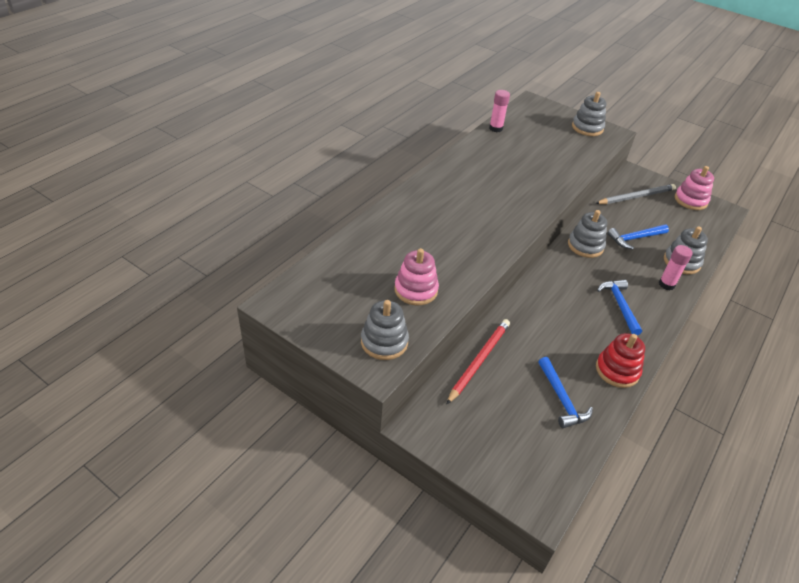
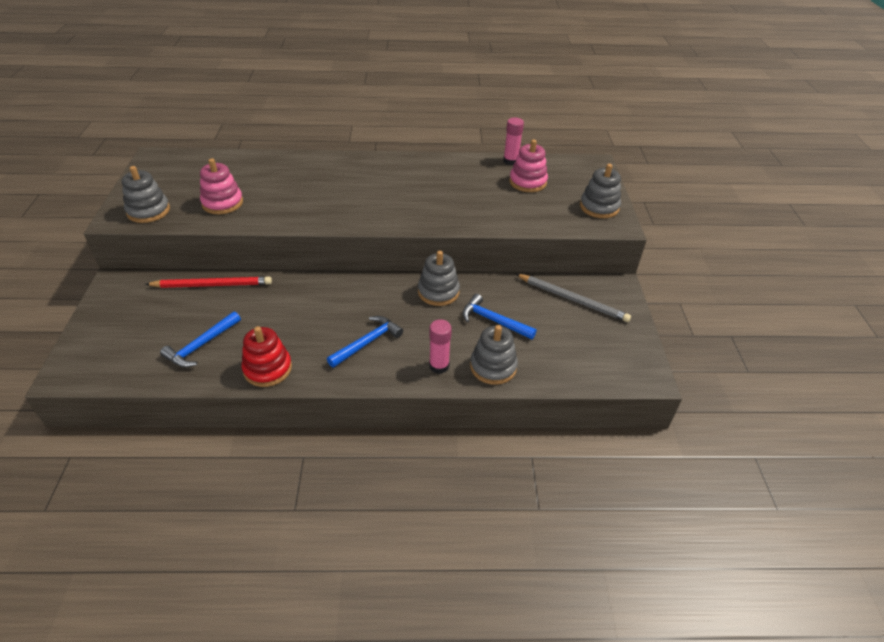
camera: 55 degrees right, 0 degrees up
pink stacking toy [675,166,714,210] -> pink stacking toy moved to [509,139,548,192]

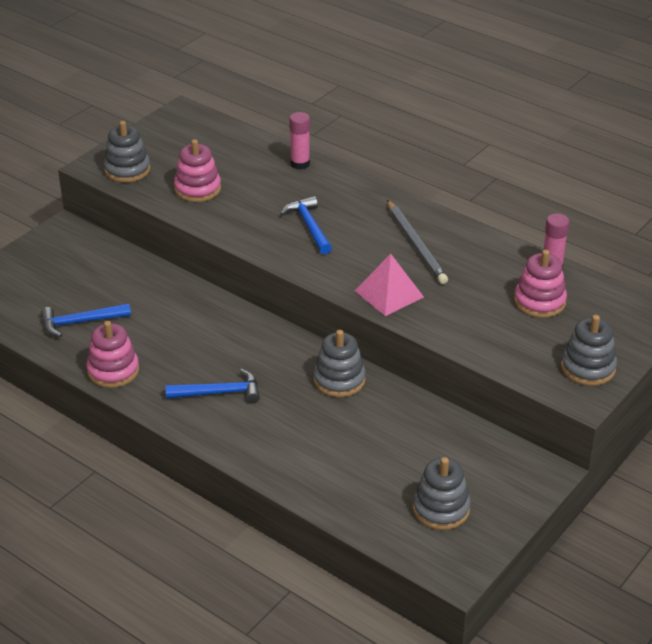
camera: 40 degrees right, 5 degrees down
red pencil [145,277,272,288] -> none
red stacking toy [242,326,292,387] -> pink stacking toy [86,321,139,388]
pink glue stick [429,319,452,374] -> pink glue stick moved to [289,112,310,170]
blue hammer [462,294,537,340] -> blue hammer moved to [280,196,332,254]
grey stacking toy [470,325,518,385] -> grey stacking toy moved to [412,457,471,530]
grey pencil [516,274,631,322] -> grey pencil moved to [387,200,448,284]
none -> pink pyramid [355,254,424,316]

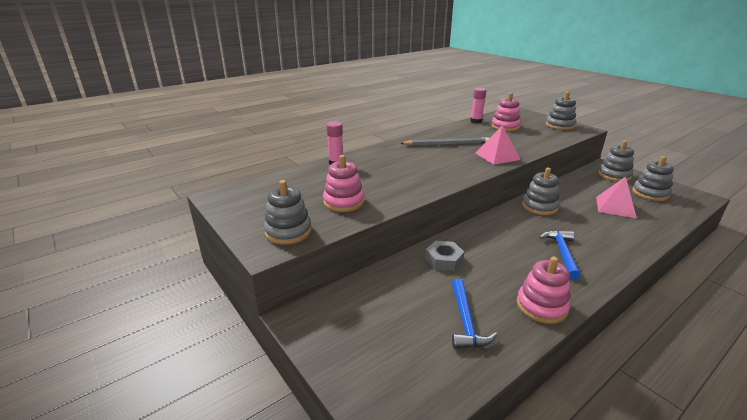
camera: 75 degrees left, 10 degrees down
blue hammer [280,196,332,254] -> none
none -> grey nut [425,241,464,271]
none -> pink pyramid [596,177,637,218]
none -> grey stacking toy [598,140,634,182]

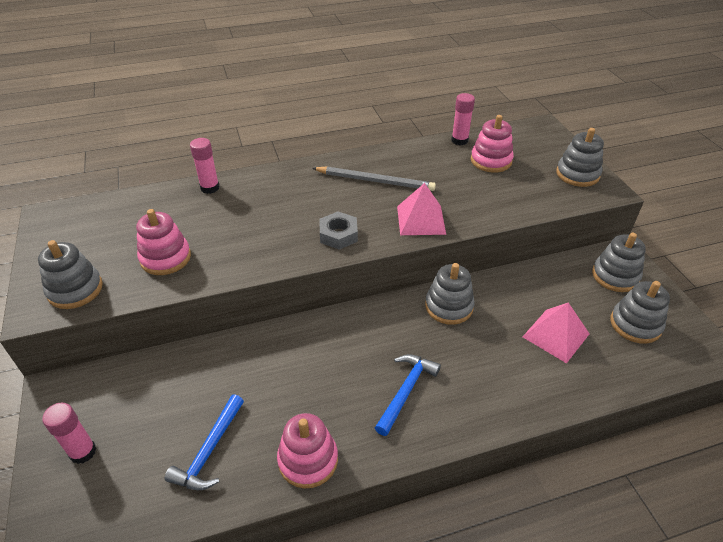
camera: 20 degrees right, 15 degrees up
grey nut [425,241,464,271] -> grey nut moved to [320,212,358,250]
none -> pink glue stick [42,403,96,464]

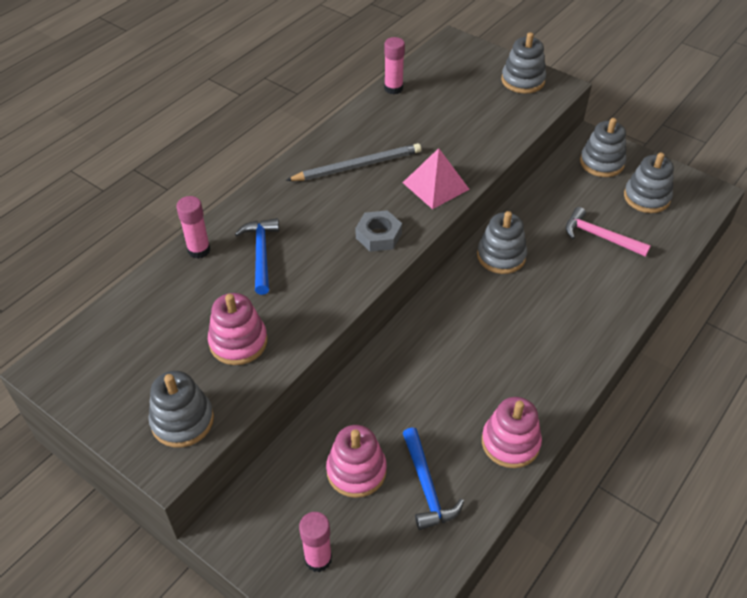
camera: 35 degrees left, 5 degrees up
blue hammer [375,354,441,436] -> blue hammer moved to [235,218,279,295]
pink stacking toy [471,115,514,173] -> pink stacking toy moved to [326,425,387,498]
pink pyramid [523,302,589,363] -> pink hammer [566,207,651,257]

